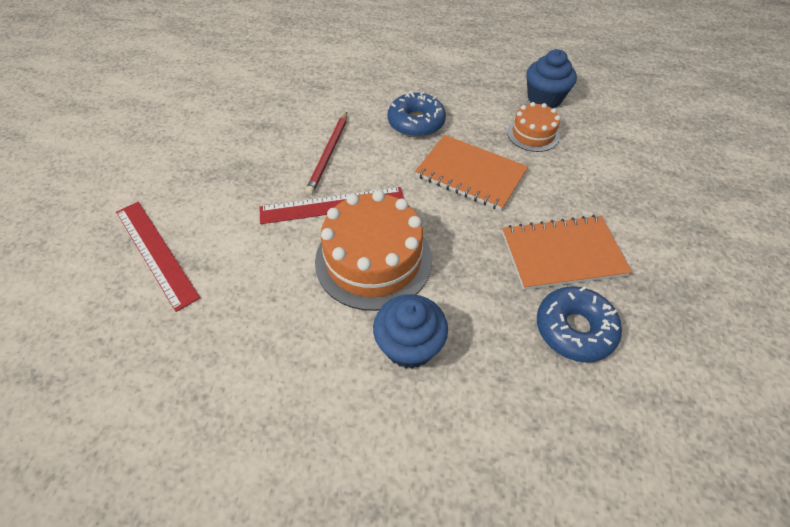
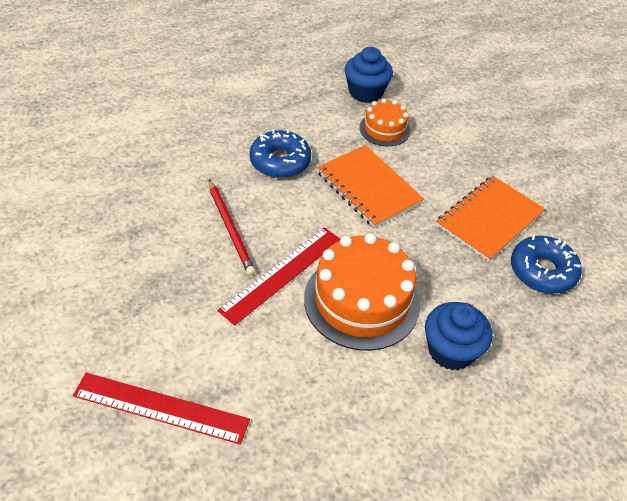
camera: 40 degrees left, 5 degrees down
orange notebook [415,135,528,211] -> orange notebook turned 60 degrees clockwise [317,145,424,228]

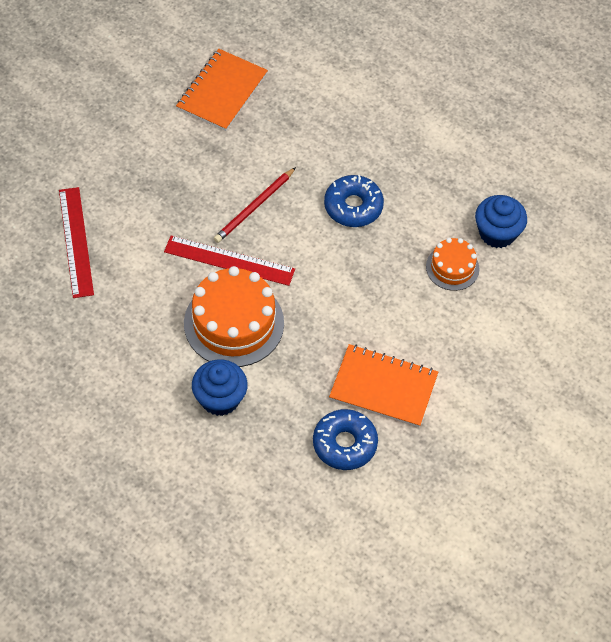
camera: 65 degrees right, 10 degrees up
orange notebook [317,145,424,228] -> orange notebook moved to [176,49,268,131]

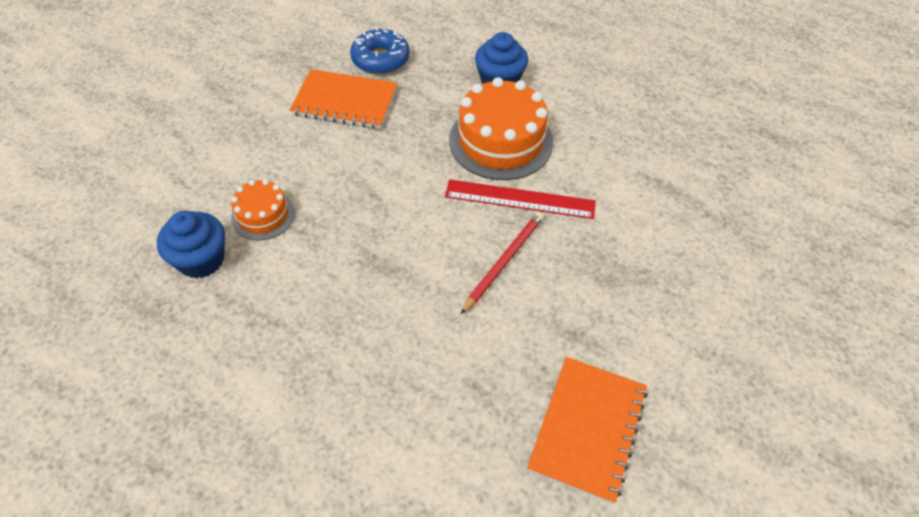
camera: 175 degrees right, 5 degrees down
red ruler [59,187,94,298] -> none
blue donut [324,175,384,227] -> none

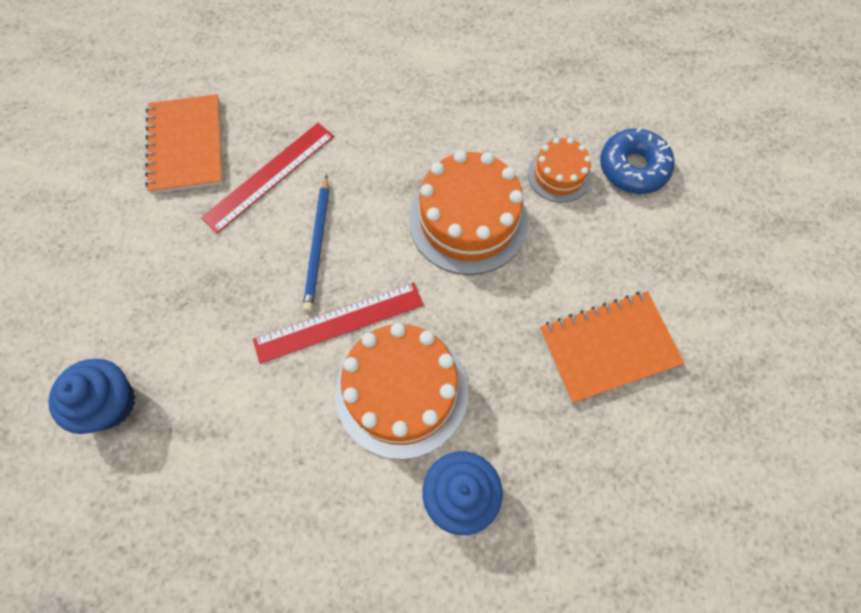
camera: 150 degrees right, 15 degrees up
blue cupcake [157,211,225,279] -> blue cupcake moved to [48,359,135,434]
blue donut [350,27,410,74] -> blue donut moved to [600,127,675,194]
red pencil [461,212,544,314] -> blue pencil [303,175,329,312]
none -> red ruler [201,123,334,234]
none -> orange cake [409,150,528,275]

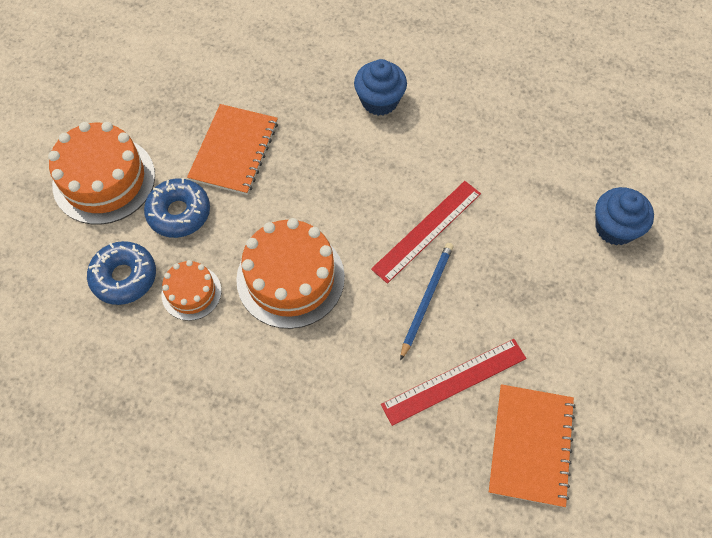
camera: 160 degrees left, 5 degrees down
red ruler [253,282,423,364] -> red ruler turned 45 degrees counterclockwise [371,181,481,284]
orange cake [335,323,468,459] -> orange cake moved to [48,122,155,225]
orange notebook [540,291,685,403] -> orange notebook turned 75 degrees counterclockwise [187,104,278,195]
none -> blue donut [144,178,210,238]

